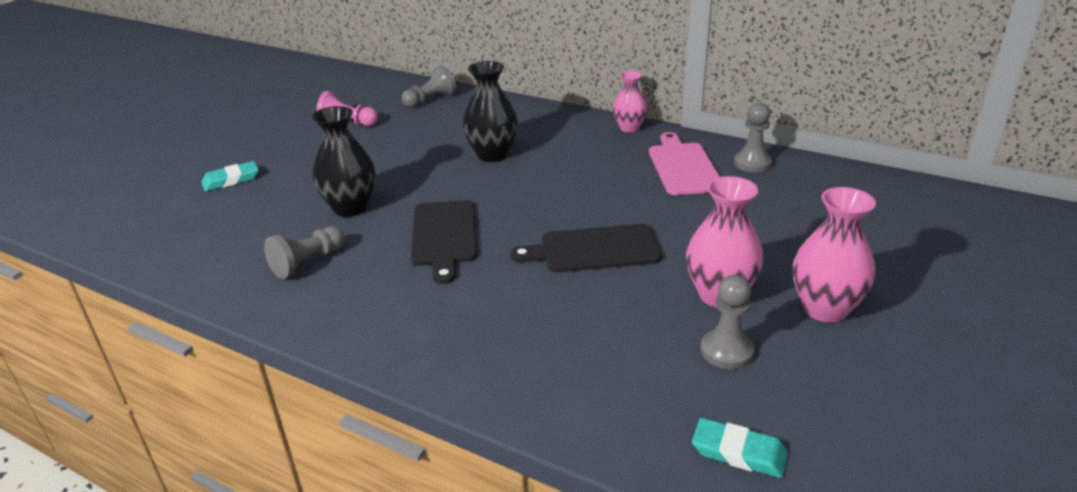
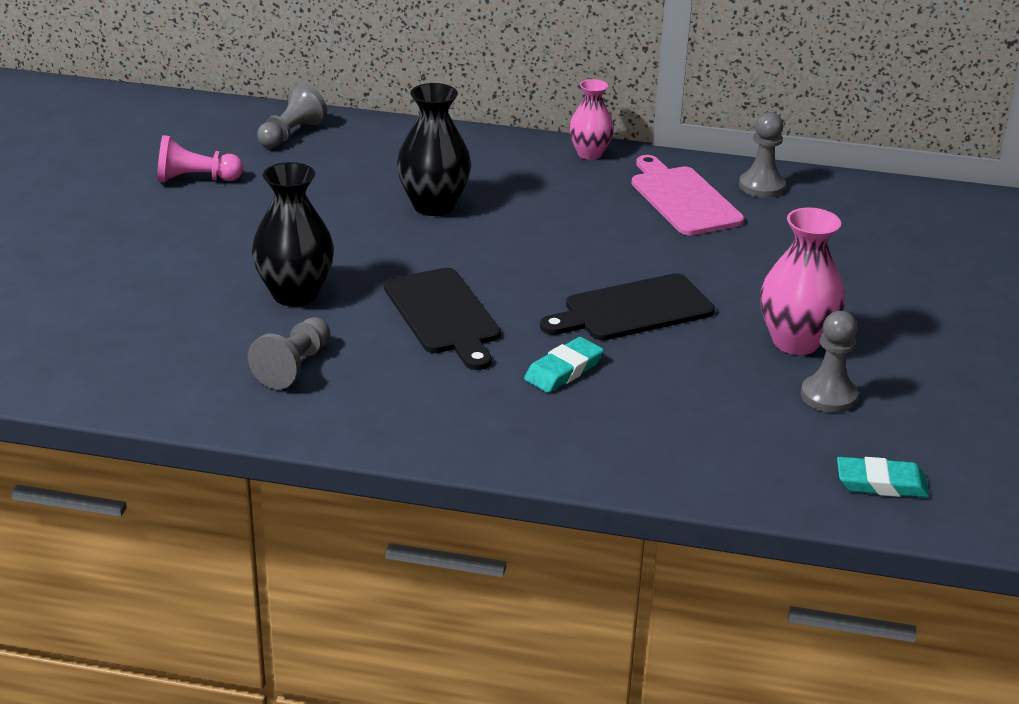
camera: 20 degrees left, 0 degrees up
turquoise eraser [201,161,259,191] -> turquoise eraser moved to [524,337,604,393]
pink vase [793,187,876,323] -> none

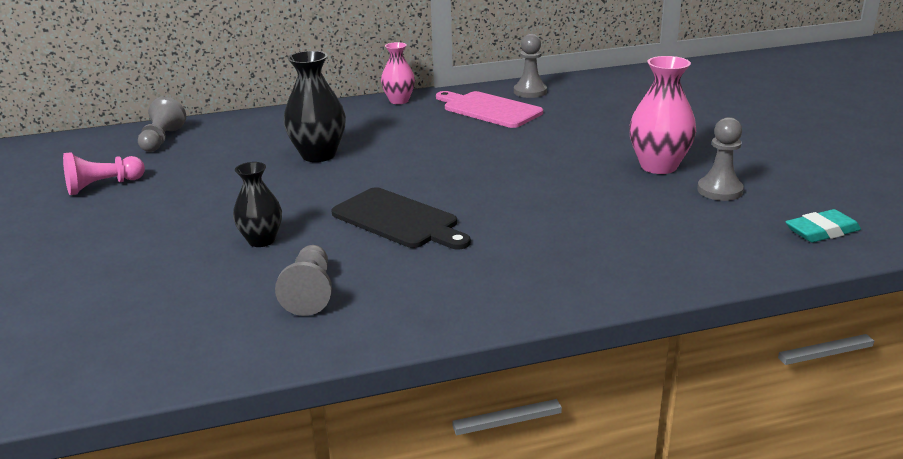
camera: 25 degrees left, 5 degrees down
black vase [252,162,334,306] -> black vase [233,162,282,247], size x0.65
turquoise eraser [524,337,604,393] -> none
black cutting board [540,273,715,340] -> none

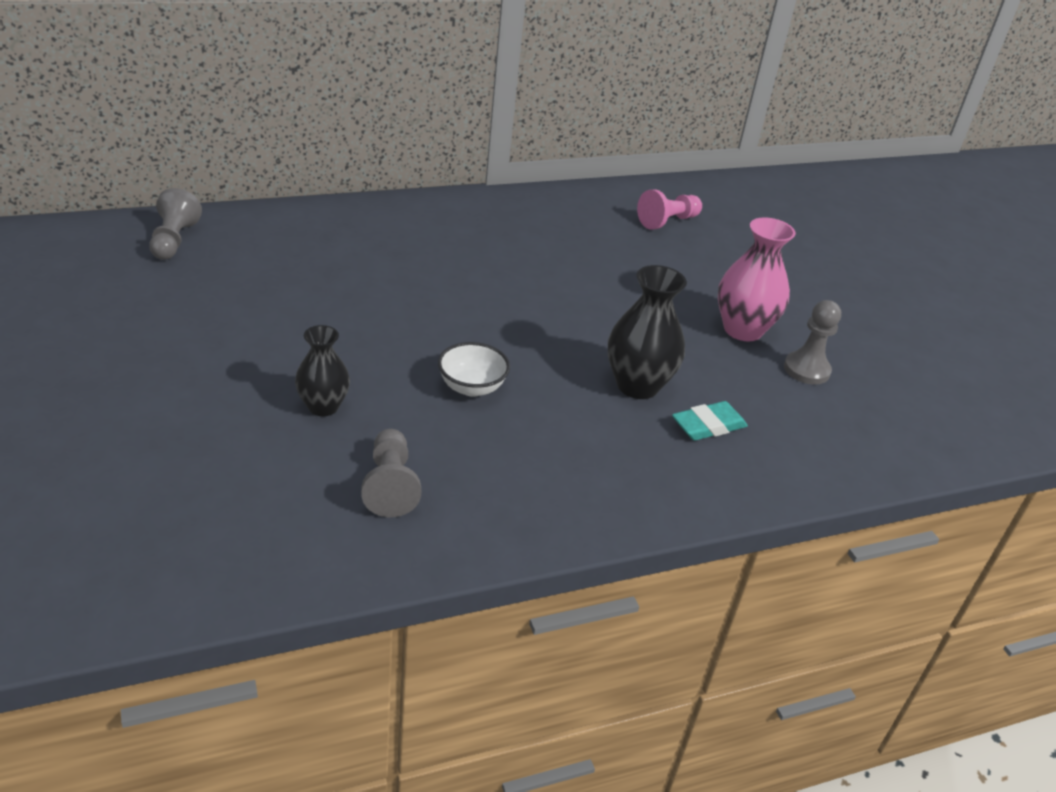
camera: 10 degrees left, 10 degrees up
pink pawn [63,152,145,195] -> pink pawn moved to [637,190,702,230]
black vase [284,51,346,162] -> black vase moved to [608,265,687,399]
black cutting board [331,187,471,250] -> white bowl [438,342,510,397]
pink vase [381,42,415,104] -> none
pink cutting board [436,91,543,128] -> none
grey pawn [514,34,547,98] -> none
turquoise eraser [786,209,861,242] -> turquoise eraser moved to [672,401,748,441]

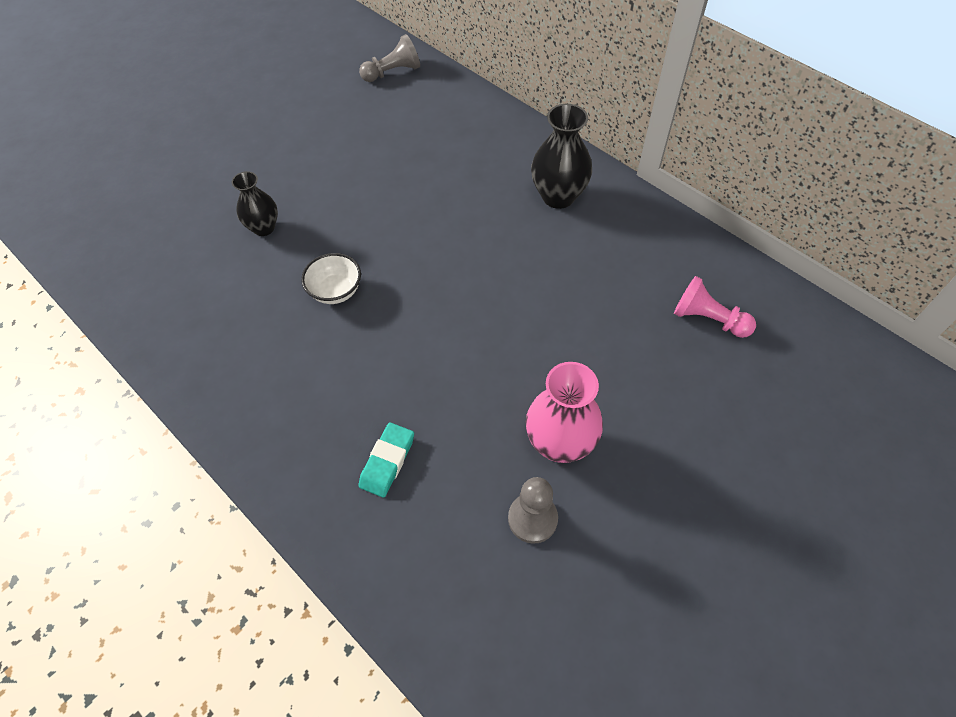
camera: 70 degrees right, 20 degrees up
grey pawn [361,429,421,517] -> none
black vase [608,265,687,399] -> black vase moved to [531,104,592,209]
turquoise eraser [672,401,748,441] -> turquoise eraser turned 75 degrees clockwise [358,422,414,498]

